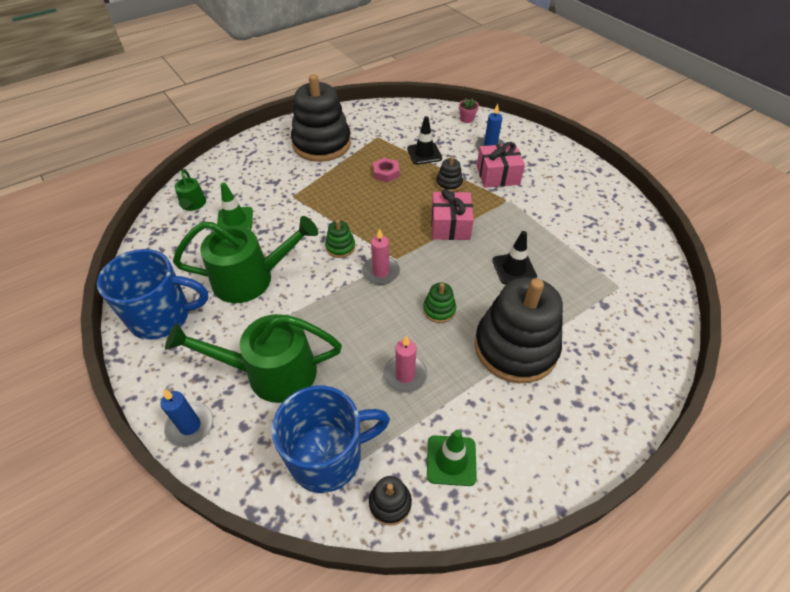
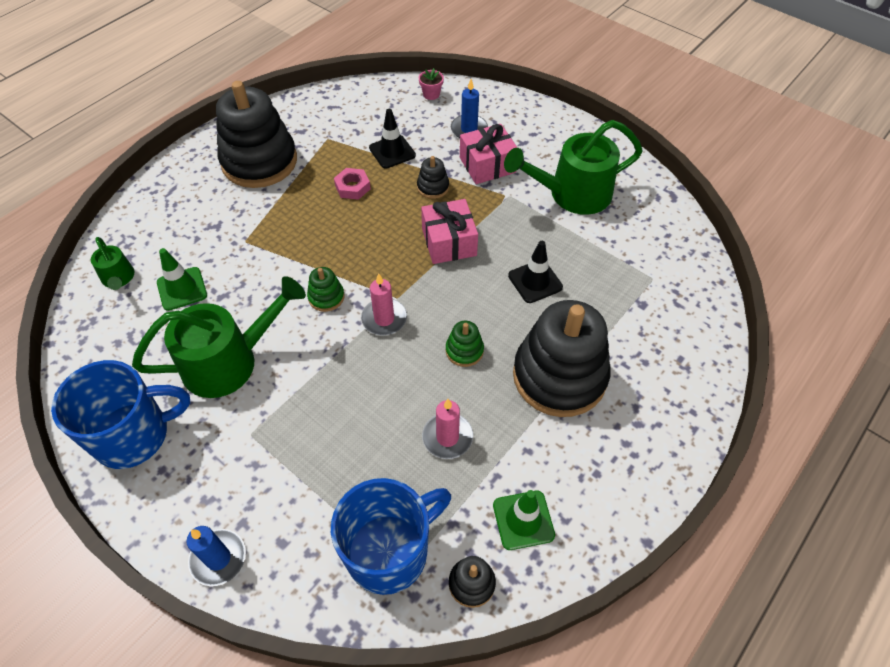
camera: 15 degrees left, 5 degrees up
green watering can [165,314,342,403] -> green watering can moved to [504,120,643,215]

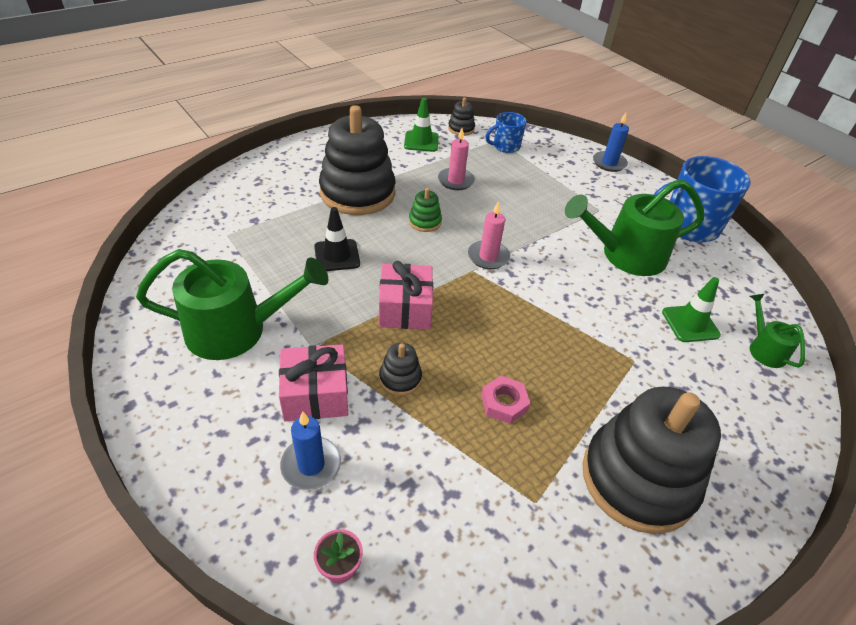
camera: 170 degrees left, 10 degrees down
green stacking toy [307,267,345,312] -> none
blue mug [331,478,451,595] -> blue mug [485,112,527,153], size x0.55
black traffic cone [369,109,416,168] -> none

